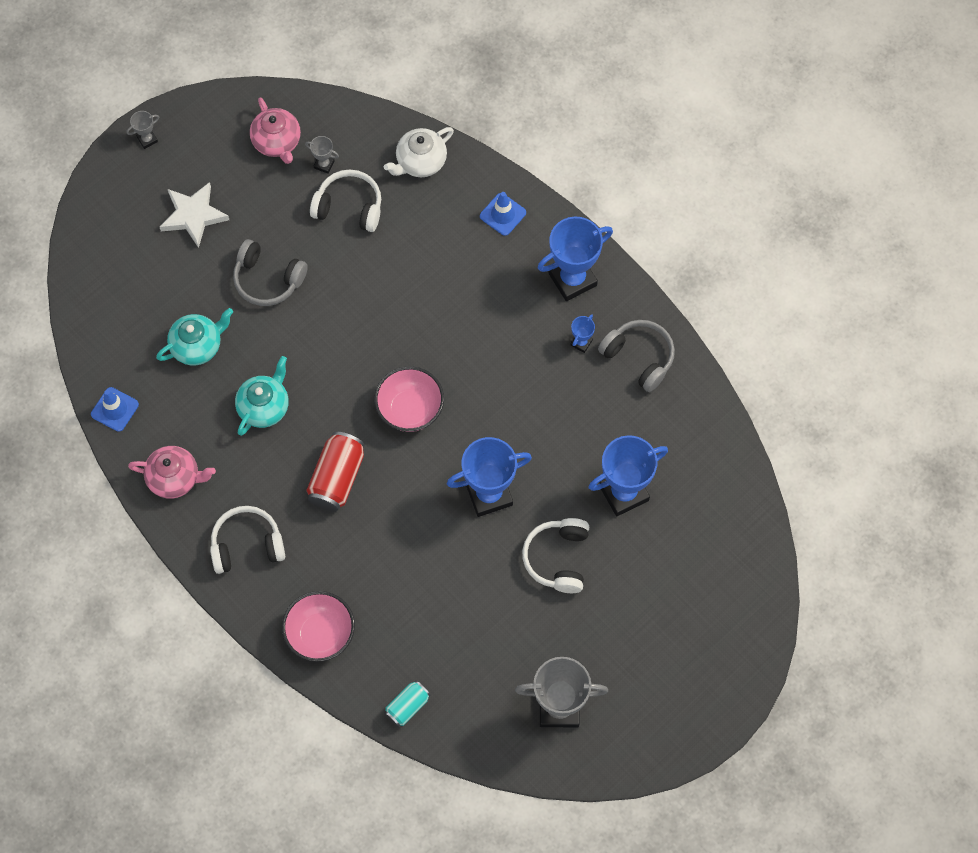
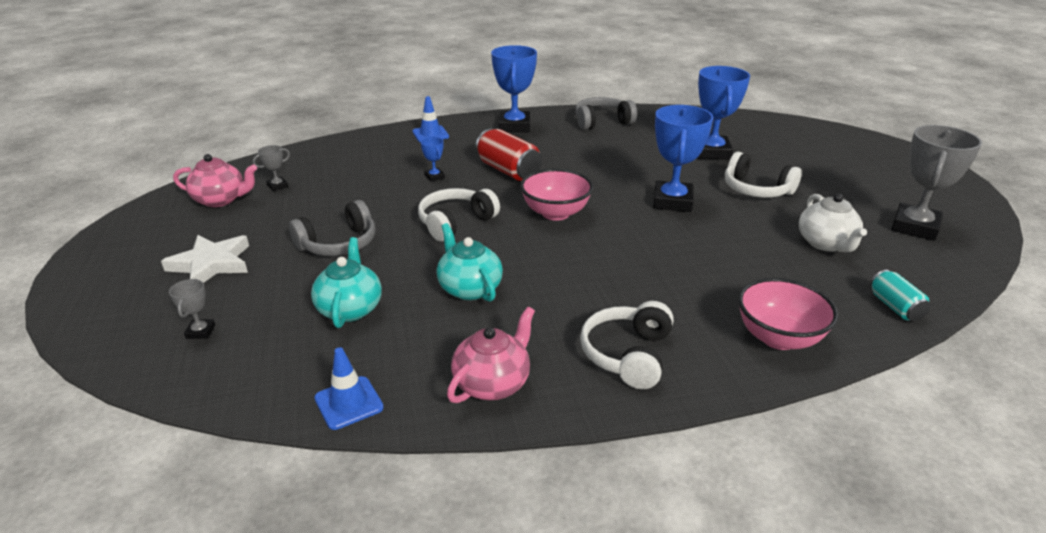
camera: 60 degrees left, 35 degrees down
grey trophy [126,111,159,149] -> grey trophy moved to [169,279,215,339]
red can [306,432,365,511] -> red can moved to [475,129,542,181]
white headphones [310,170,381,232] -> white headphones moved to [418,188,500,242]
white teapot [384,127,454,177] -> white teapot moved to [799,194,867,252]
blue trophy [571,314,595,353] -> blue trophy moved to [421,137,445,182]

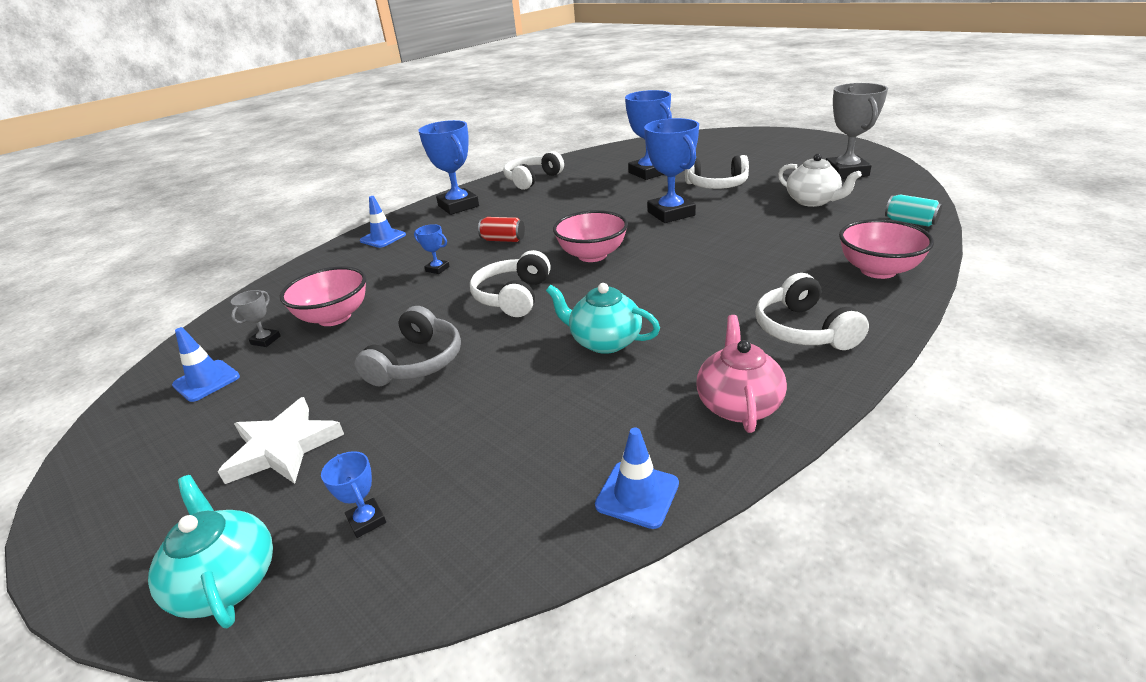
camera: 30 degrees left, 0 degrees up
grey trophy [169,279,215,339] -> blue trophy [321,451,386,538]
pink teapot [173,154,257,207] -> blue traffic cone [172,327,240,402]
turquoise teapot [311,237,382,328] -> turquoise teapot moved to [148,475,273,628]
red can [475,129,542,181] -> red can [478,217,525,242], size x0.60
grey headphones [575,97,637,130] -> white headphones [503,151,564,190]
none -> pink bowl [280,266,366,326]

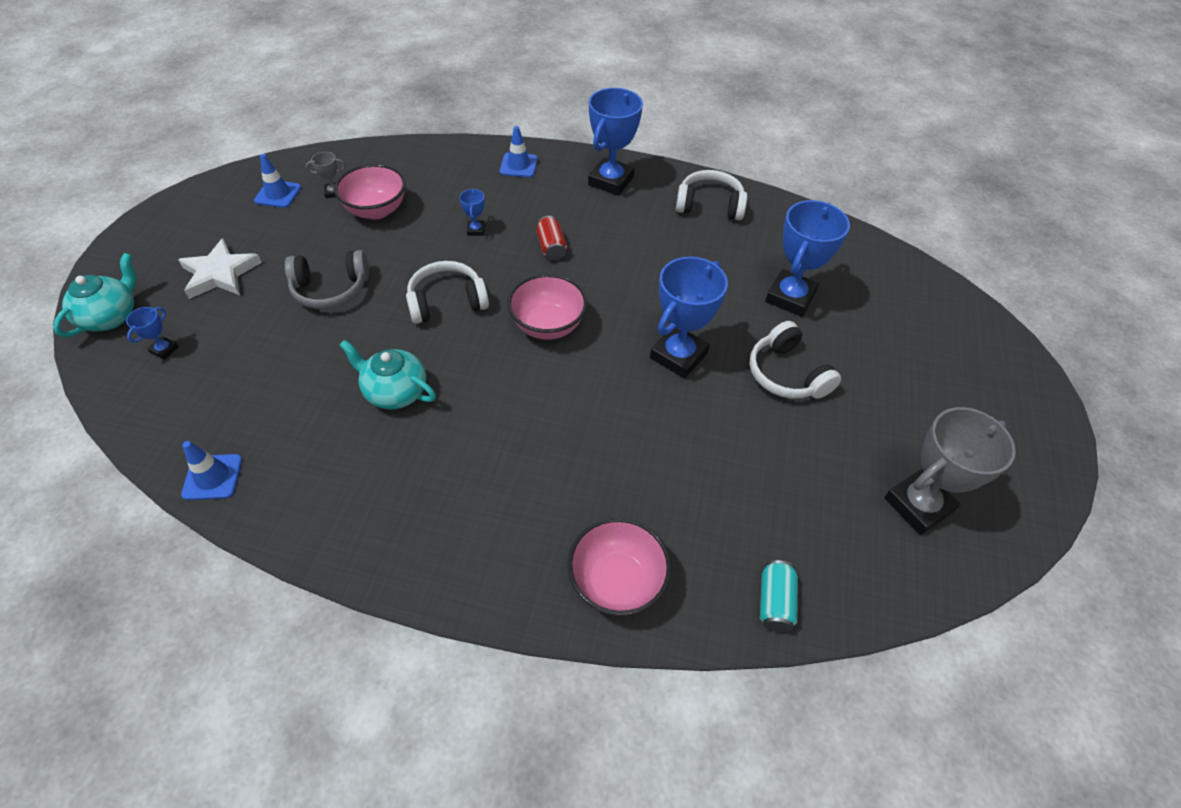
camera: 55 degrees right, 20 degrees up
turquoise teapot [546,283,660,354] -> turquoise teapot turned 60 degrees counterclockwise [339,340,436,409]
pink teapot [696,315,787,433] -> none
white headphones [755,273,869,350] -> none
white teapot [778,154,862,207] -> none

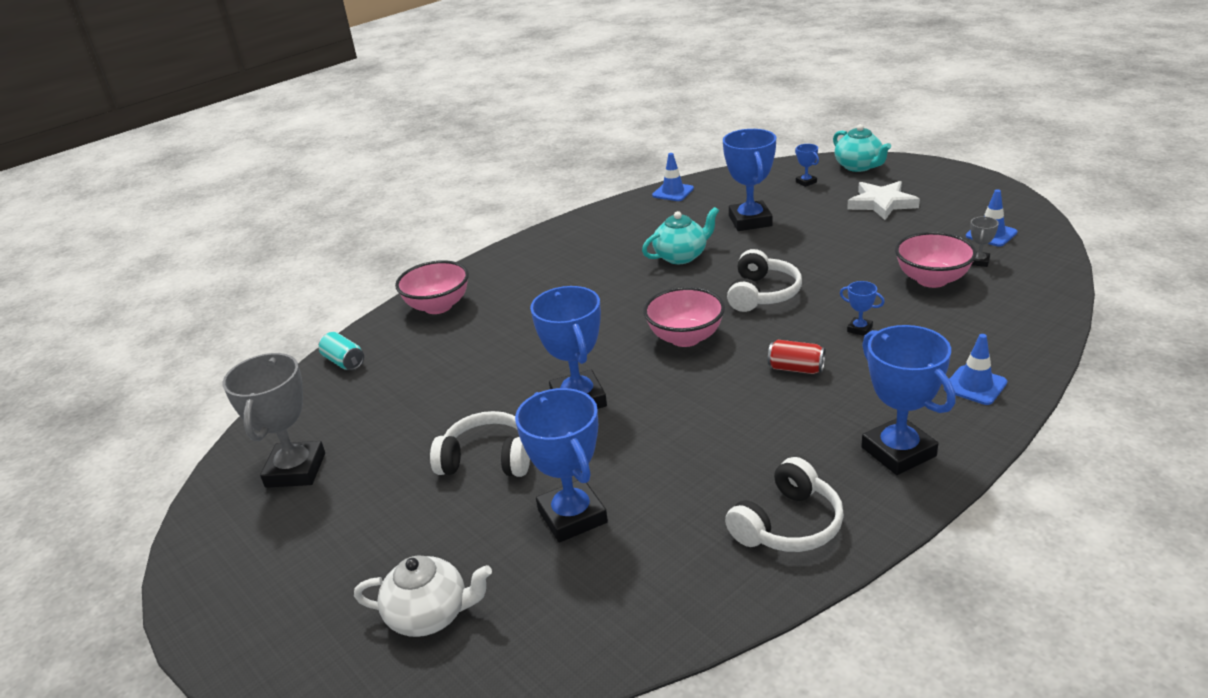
camera: 130 degrees right, 20 degrees down
grey headphones [285,250,369,309] -> none
none -> white teapot [354,555,492,637]
none -> blue trophy [723,129,776,231]

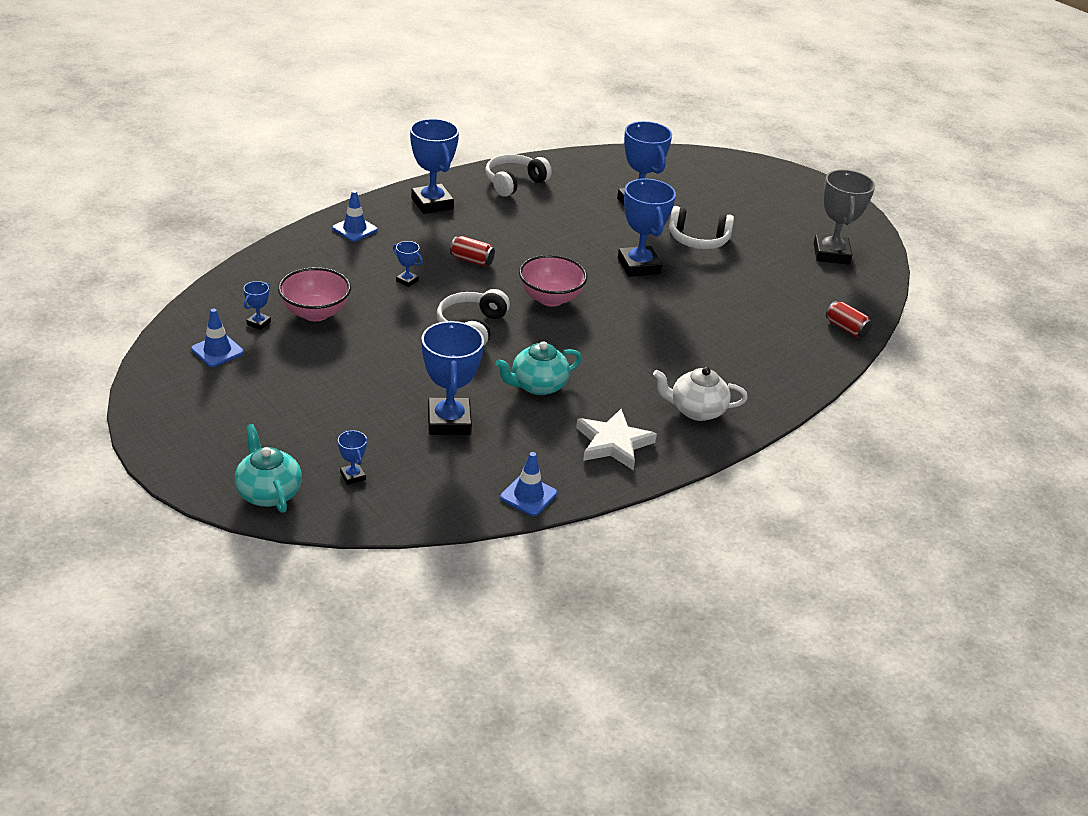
camera: 175 degrees right, 5 degrees up
turquoise can [319,332,364,370] -> red can [826,301,872,338]
white teapot [354,555,492,637] -> white teapot moved to [653,367,748,421]
pink bowl [395,260,469,314] -> none
white star [847,181,920,220] -> white star moved to [576,409,657,470]
grey trophy [970,216,999,267] -> blue trophy [243,281,271,330]

